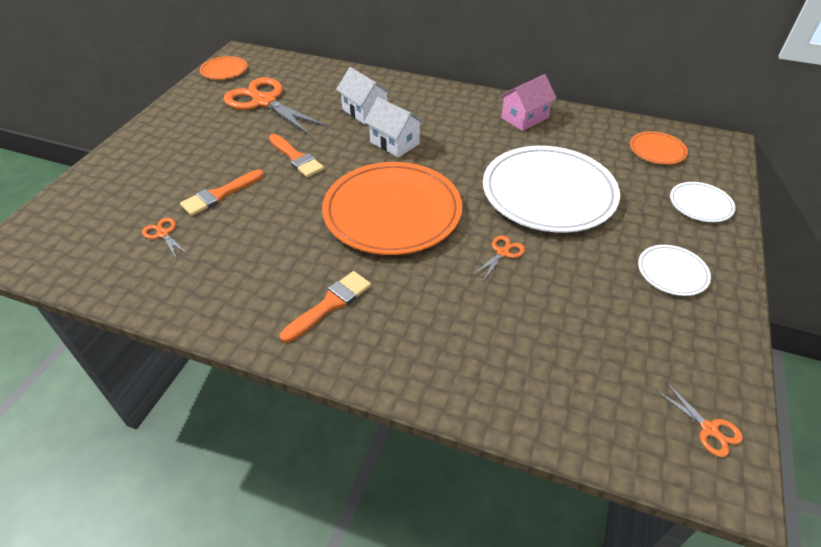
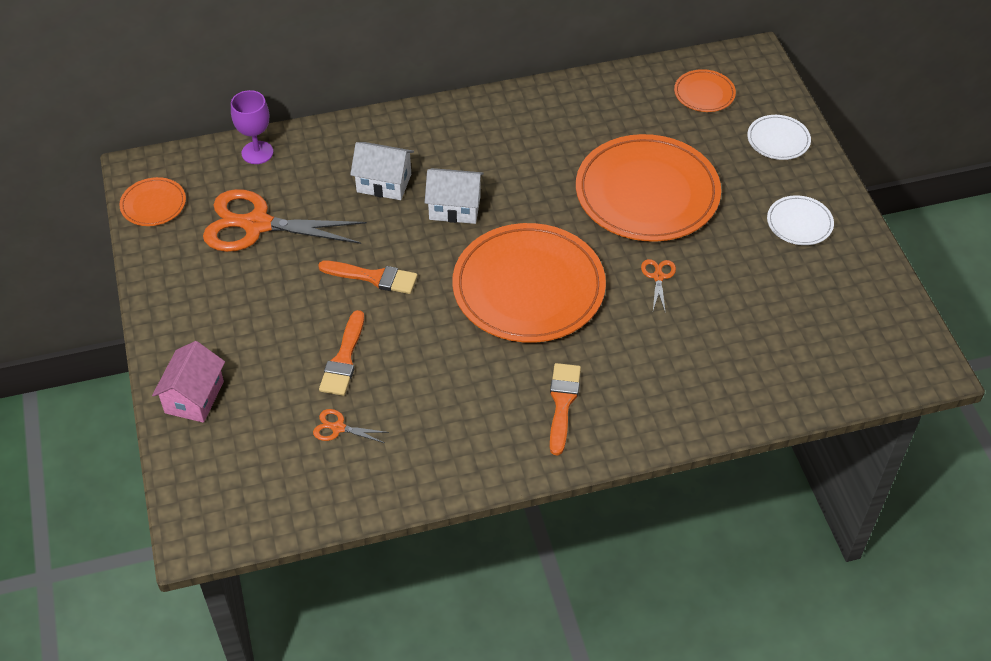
camera: 35 degrees left, 5 degrees up
white plate [483,146,620,233] -> orange plate [576,134,721,242]
pink house [500,74,557,131] -> pink house moved to [152,341,225,423]
orange scissors [657,382,743,457] -> none
none -> purple goblet [231,90,273,164]

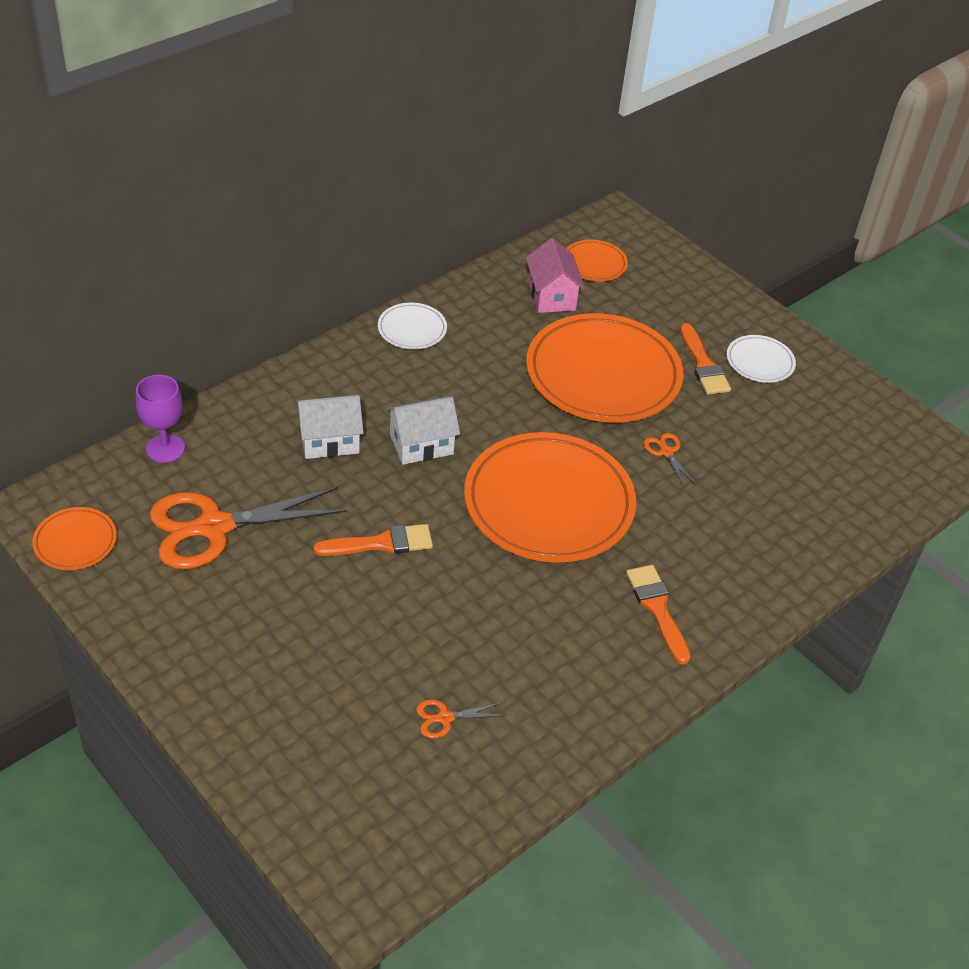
camera: 30 degrees left, 5 degrees down
pink house [152,341,225,423] -> pink house moved to [526,238,585,313]
orange brush [319,310,364,396] -> orange brush moved to [680,323,731,395]
white plate [747,115,811,160] -> white plate moved to [378,303,447,349]

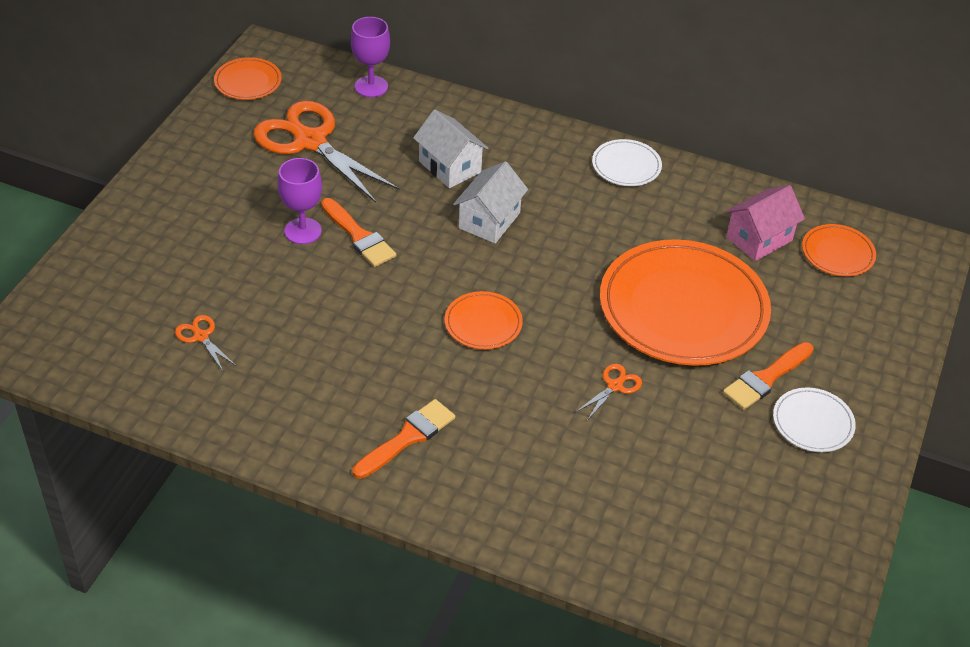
camera: 65 degrees right, 0 degrees up
white house [386,396,460,465] -> white house turned 75 degrees clockwise [453,161,528,243]
orange plate [464,432,636,563] -> orange plate [445,291,523,349], size x0.45
none -> purple goblet [278,158,322,244]

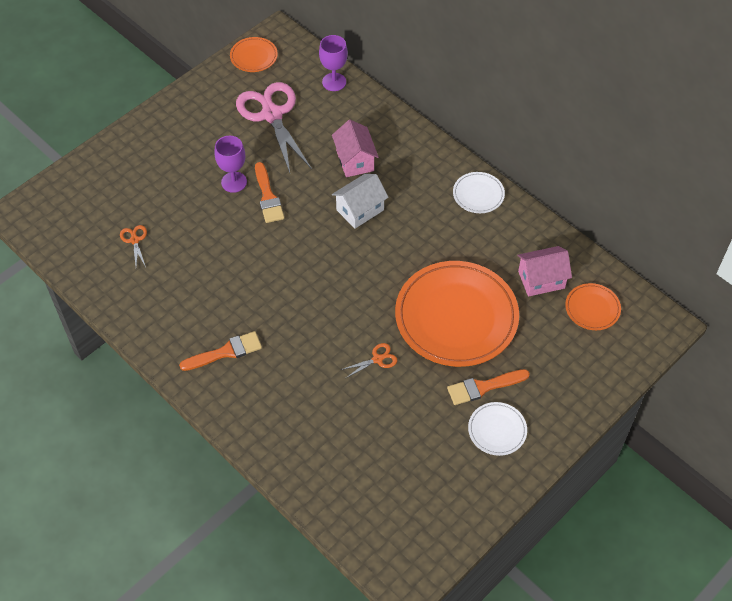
camera: 25 degrees right, 10 degrees up
orange scissors [253,101,400,203] -> pink scissors [236,82,312,173]
white house [413,110,488,188] -> pink house [332,120,379,177]
orange plate [445,291,523,349] -> none

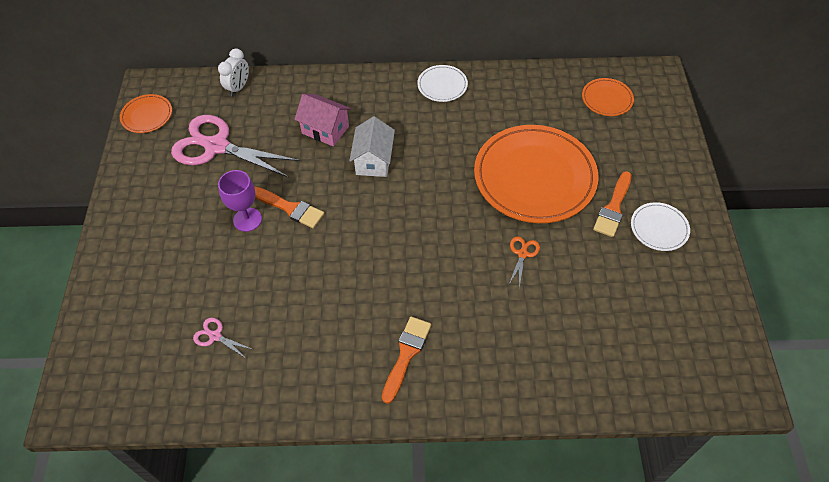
camera: 45 degrees left, 0 degrees up
orange scissors [120,225,147,267] -> pink scissors [193,318,254,359]
purple goblet [319,35,348,91] -> white clock [218,48,249,96]
pink house [517,246,572,297] -> none

